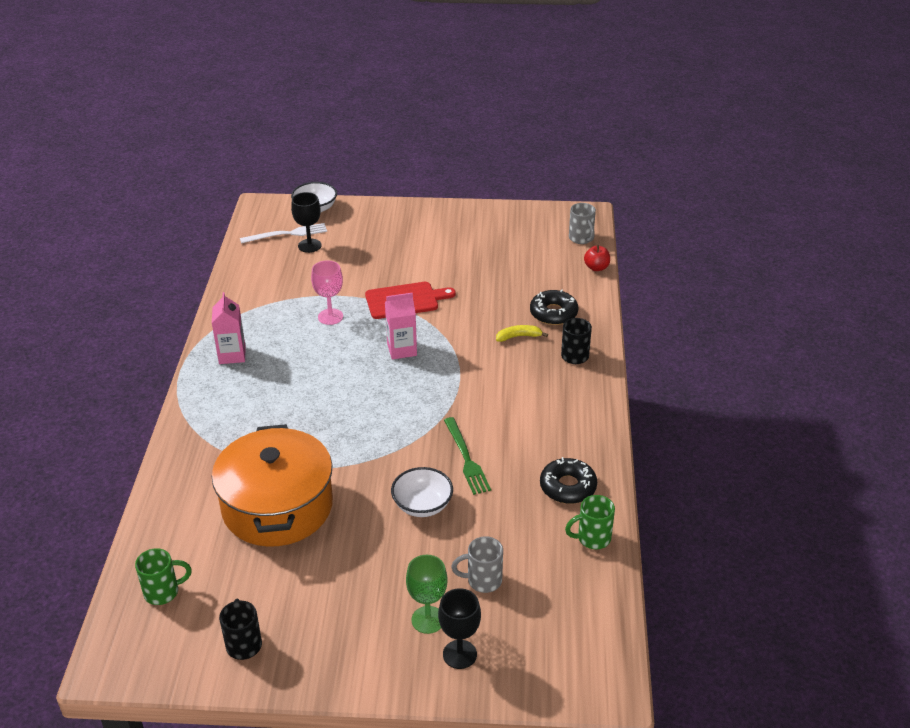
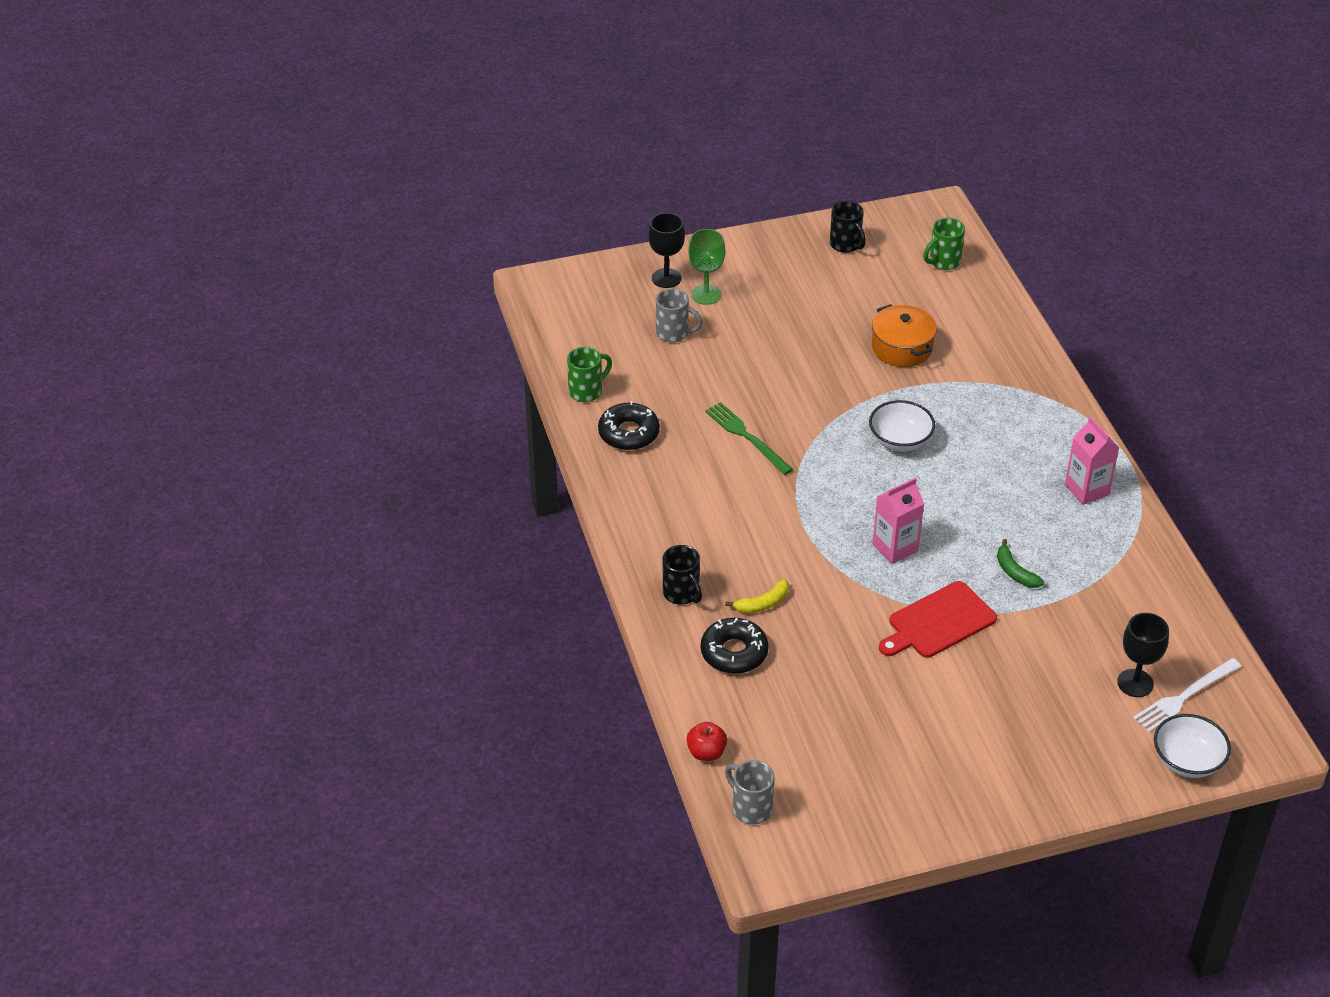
camera: 160 degrees right, 5 degrees up
orange pot [212,424,333,547] -> orange pot [872,304,937,367], size x0.54
pink goblet [311,260,343,325] -> green banana [997,539,1044,588]
white bowl [391,467,453,517] -> white bowl moved to [869,400,935,451]
grey mug [451,536,503,593] -> grey mug turned 45 degrees clockwise [656,288,703,342]

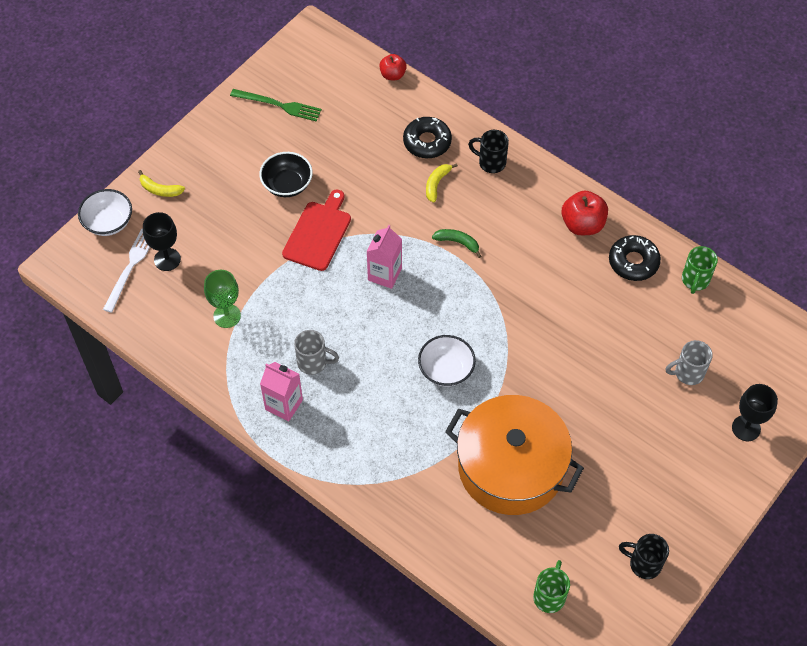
camera: 145 degrees right, 15 degrees up
green goblet [688,229,725,305] -> green goblet moved to [204,270,241,328]
green fork [705,402,793,475] -> green fork moved to [230,89,322,122]
grey mug [725,760,775,825] -> grey mug moved to [294,330,339,375]
orange pot [872,304,937,367] -> orange pot [445,395,584,515], size x1.85
green banana [997,539,1044,588] -> green banana moved to [432,229,481,258]
none -> yellow banana [138,170,185,197]
none -> black bowl [259,152,313,197]
none -> red apple [561,190,608,235]

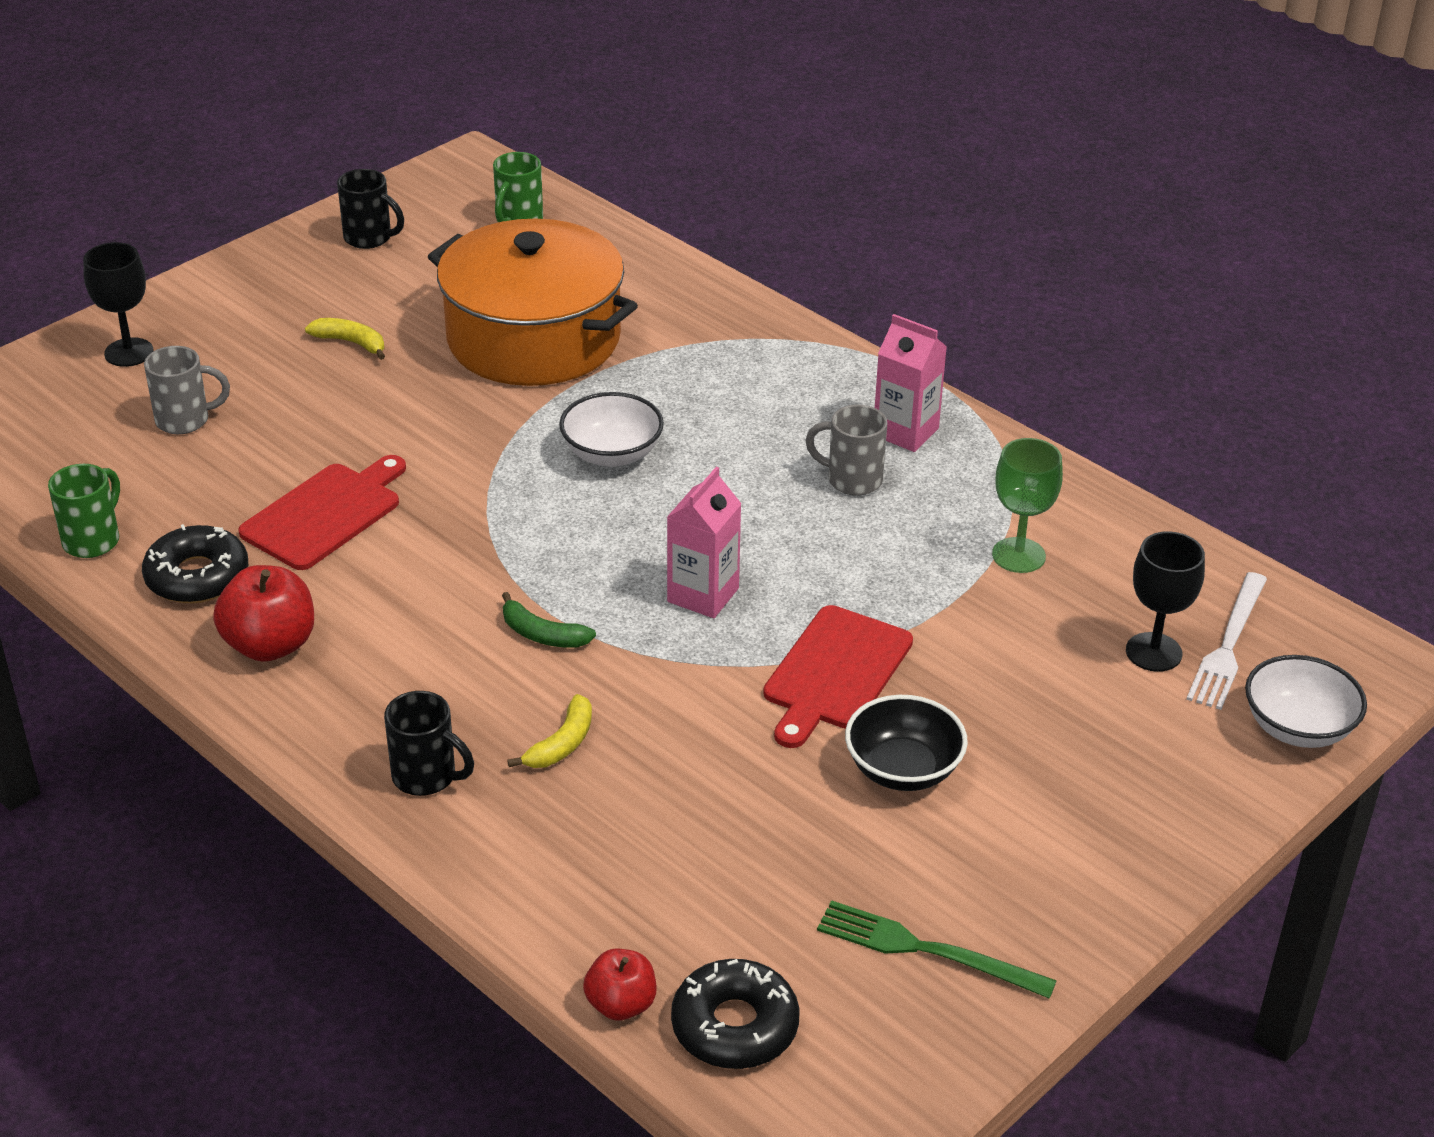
camera: 175 degrees left, 20 degrees down
yellow banana [138,170,185,197] -> yellow banana moved to [305,318,385,360]
black donut [403,117,452,158] -> black donut moved to [671,959,799,1069]
none -> red cutting board [238,455,406,570]

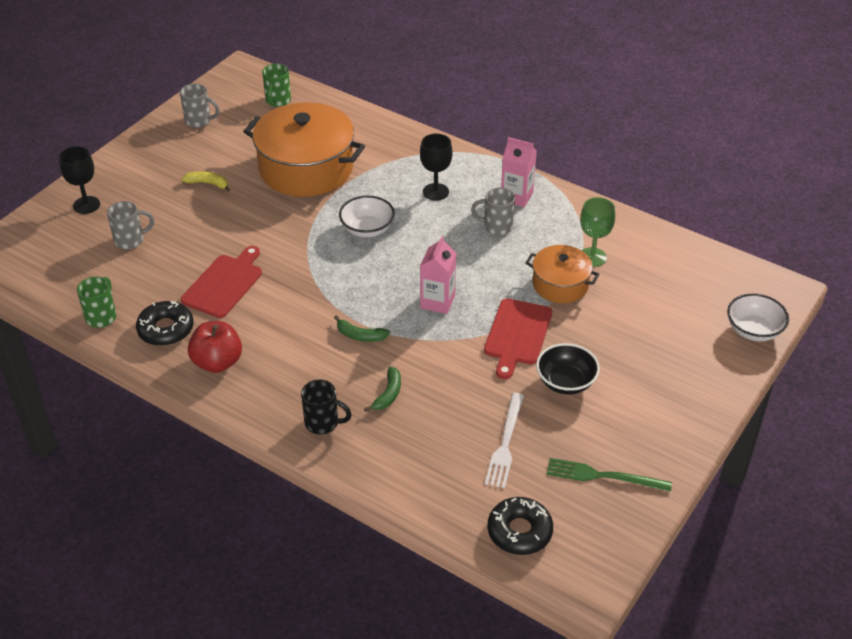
camera: 10 degrees left, 5 degrees up
black mug [337,169,404,249] -> grey mug [180,84,220,128]
yellow banana [507,694,592,768] -> green banana [364,367,401,412]
red apple [583,949,656,1021] -> none
black goblet [1126,531,1205,672] -> black goblet moved to [420,134,452,201]
white fork [1186,572,1267,710] -> white fork moved to [485,393,524,488]
none -> orange pot [526,245,599,303]

